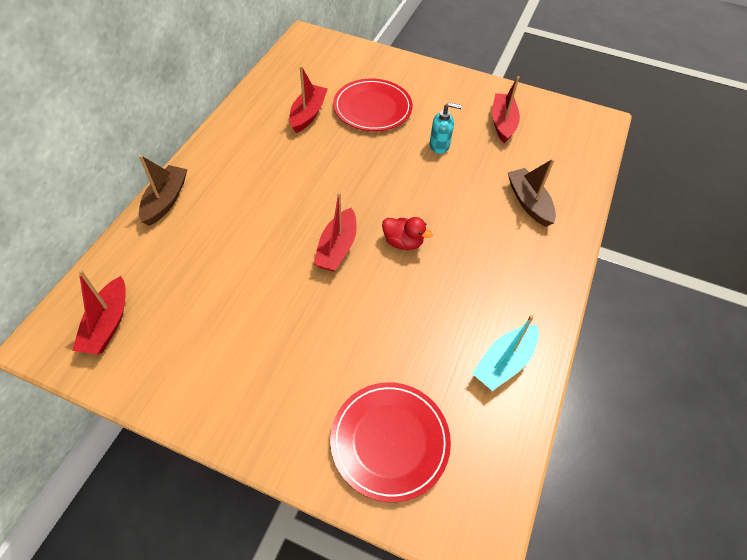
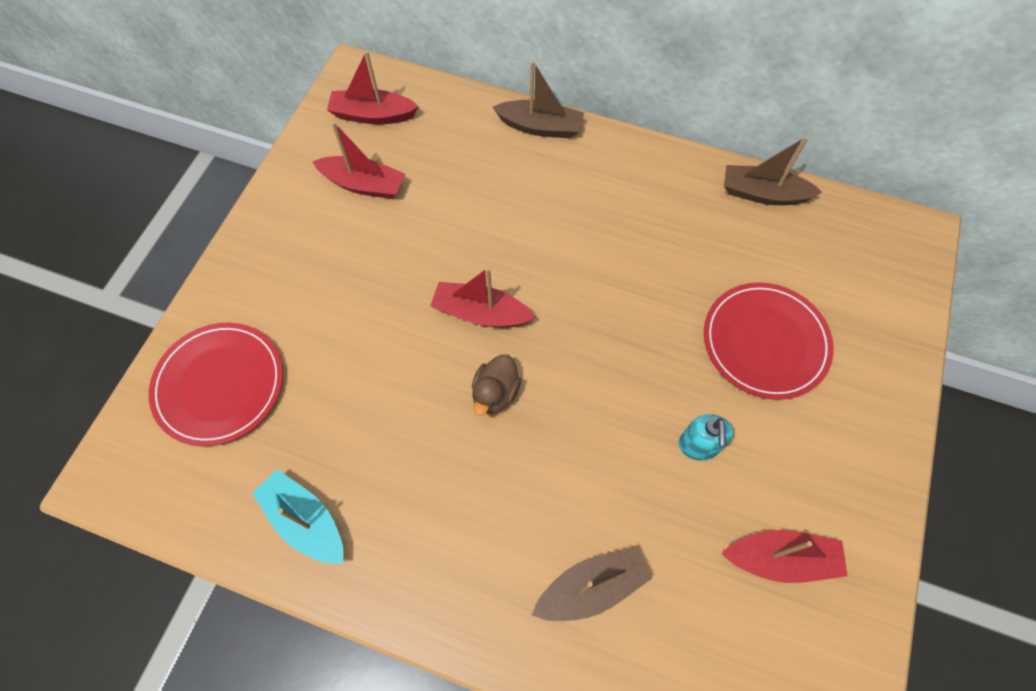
camera: 90 degrees right, 10 degrees up
red boat [289,66,328,133] -> red boat moved to [312,122,405,199]
red duck [382,217,433,250] -> brown duck [472,354,521,416]
none -> brown boat [724,136,822,205]

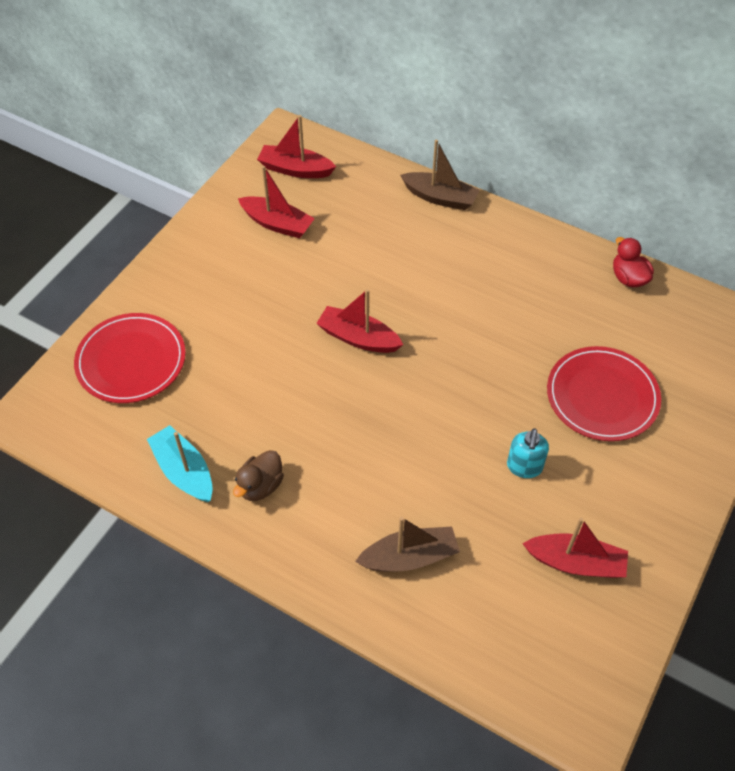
camera: 10 degrees right, 10 degrees down
brown duck [472,354,521,416] -> brown duck moved to [233,450,284,501]
brown boat [724,136,822,205] -> red duck [613,237,654,287]

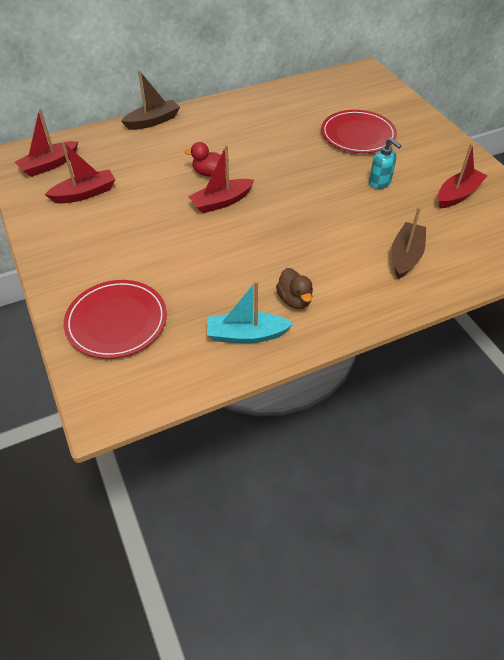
camera: 55 degrees left, 5 degrees down
red duck [613,237,654,287] -> red duck moved to [185,142,229,177]

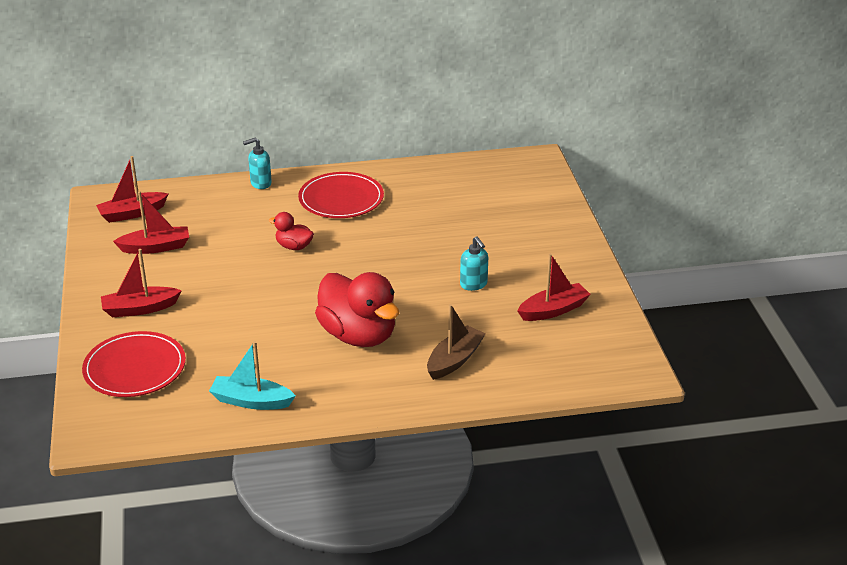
camera: 15 degrees right, 15 degrees down
brown boat [121,70,180,130] -> turquoise soap dispenser [243,138,272,189]
red boat [188,145,254,214] -> red boat moved to [101,249,182,317]
brown duck [276,268,313,309] -> none
red plate [321,110,397,153] -> red plate moved to [298,172,384,218]
none -> red duck [315,272,399,347]

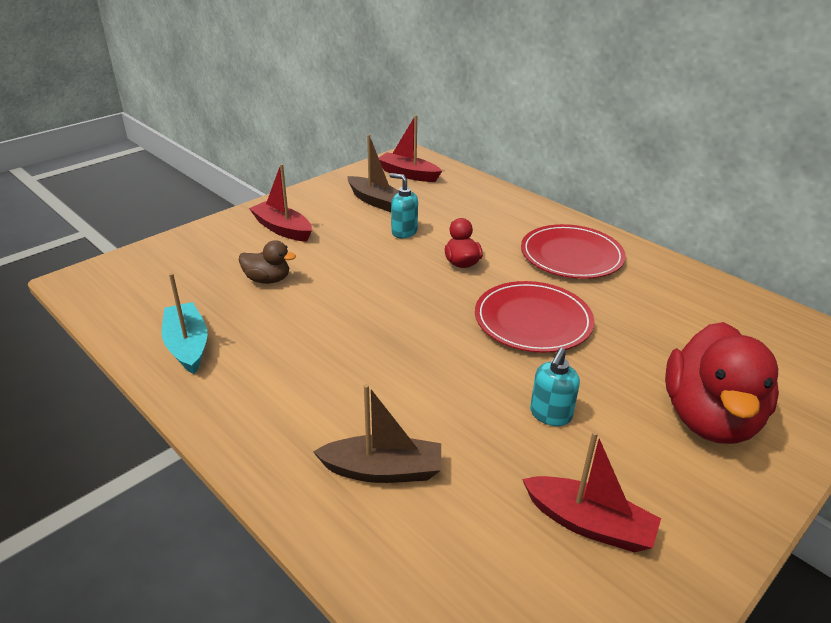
camera: 55 degrees right, 0 degrees up
red plate [82,331,186,397] -> red plate moved to [475,281,594,353]
red boat [113,191,189,254] -> brown boat [348,134,399,212]
turquoise soap dispenser [243,138,272,189] -> turquoise soap dispenser moved to [389,173,418,238]
red duck [315,272,399,347] -> red duck moved to [665,322,779,444]
none -> brown duck [239,240,296,284]

